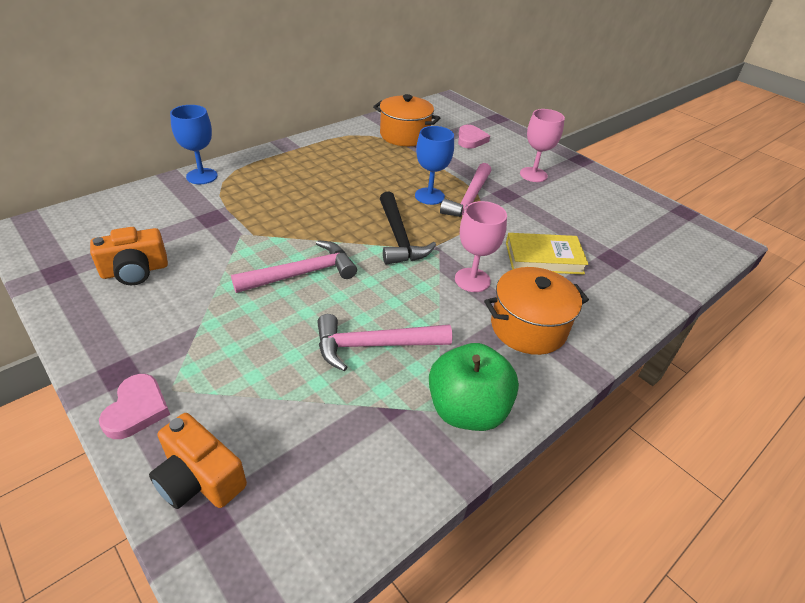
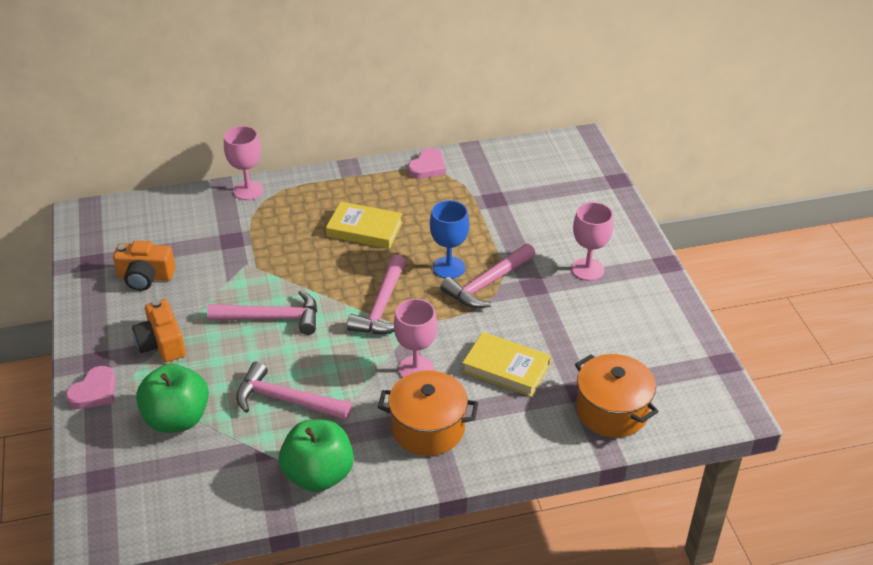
camera: 30 degrees right, 0 degrees up
orange camera [149,413,247,509] -> orange camera moved to [132,299,186,362]
blue goblet [170,105,218,184] -> pink goblet [224,126,264,200]
orange pot [373,94,440,146] -> orange pot moved to [575,354,659,438]
black hammer [380,191,436,265] -> pink hammer [347,254,406,334]
pink heart [458,125,490,148] -> pink heart moved to [408,148,446,179]
none -> green apple [136,364,209,433]
none -> yellow book [326,202,403,249]

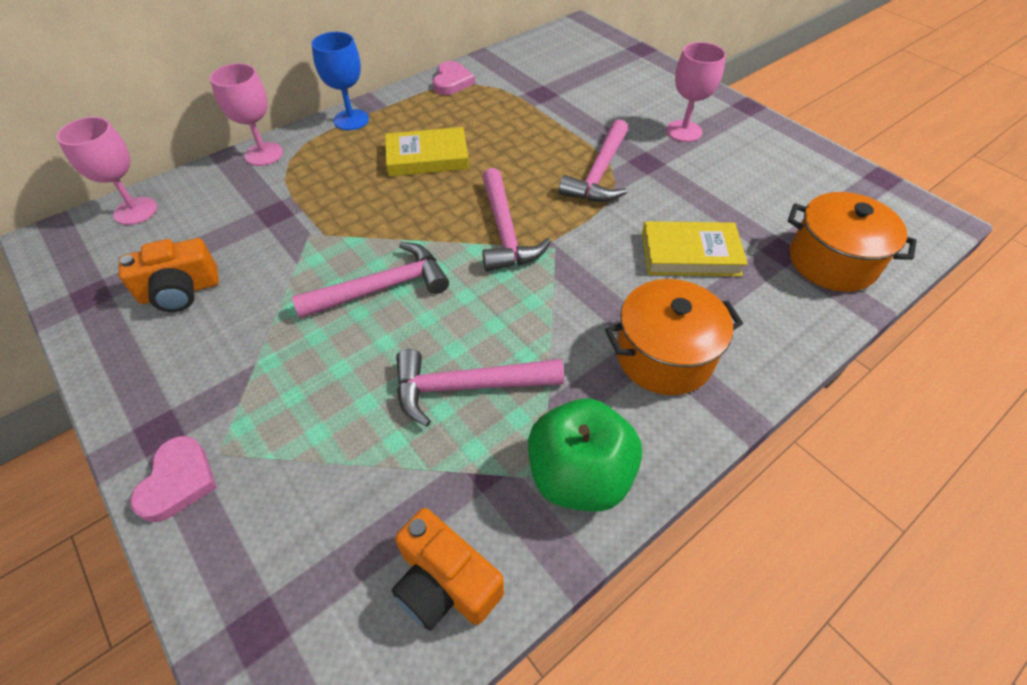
camera: 25 degrees left, 10 degrees up
orange camera [132,299,186,362] -> orange camera moved to [391,508,504,631]
green apple [136,364,209,433] -> none
pink goblet [394,299,437,378] -> pink goblet moved to [57,117,157,225]
blue goblet [430,200,469,279] -> blue goblet moved to [312,32,369,130]

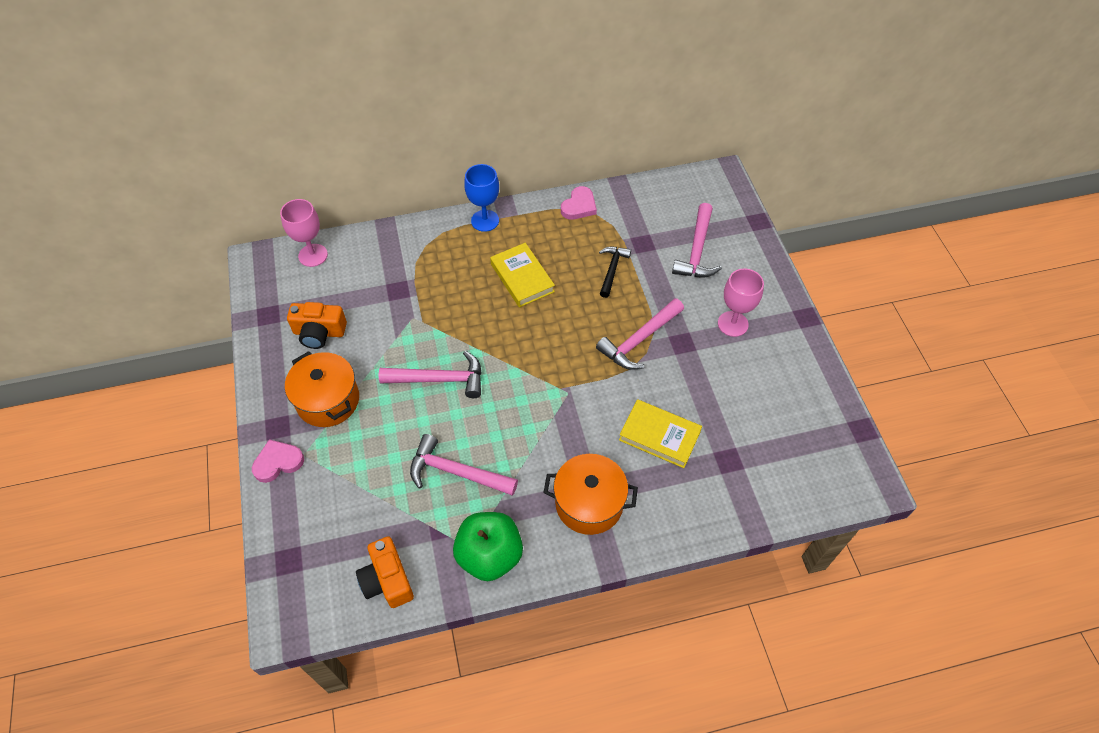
camera: 25 degrees right, 5 degrees up
pink heart [130,436,217,522] -> pink heart turned 150 degrees counterclockwise [252,439,304,483]
pink goblet [210,63,283,166] -> none
yellow book [385,127,469,177] -> yellow book turned 45 degrees clockwise [490,243,555,308]
pink hammer [482,168,551,271] -> pink hammer moved to [672,203,722,277]
orange pot [788,192,917,292] -> orange pot moved to [285,351,359,427]
none -> black hammer [599,247,631,298]

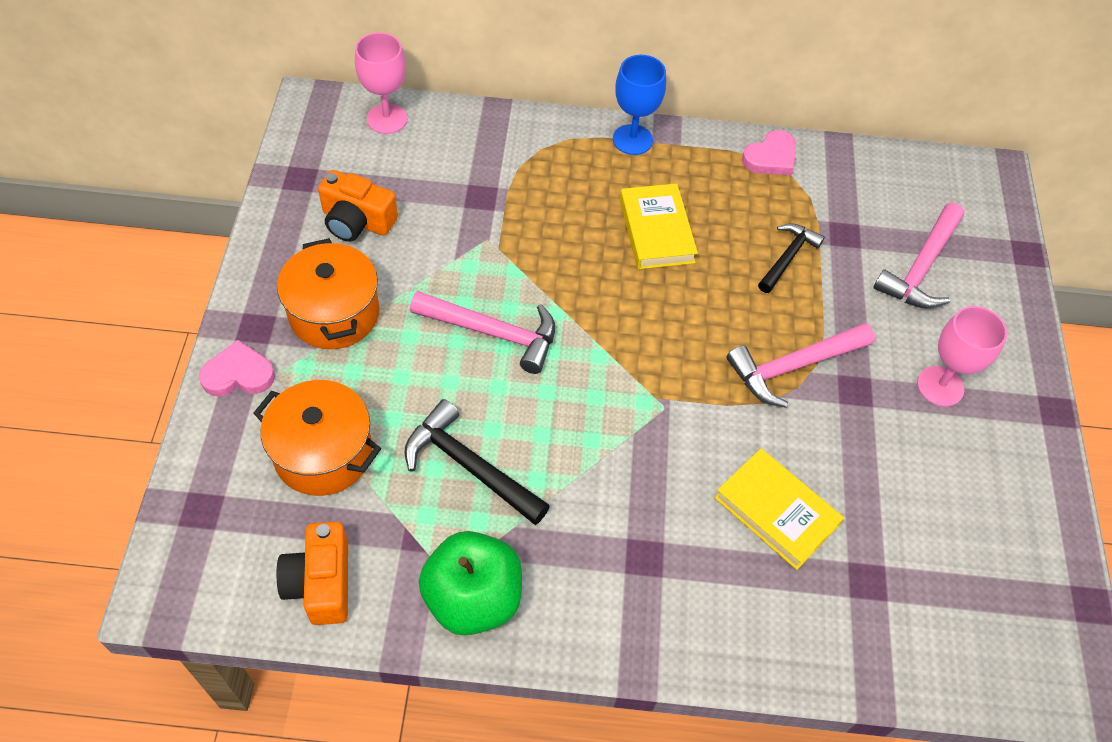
camera: 15 degrees right, 0 degrees up
pink hammer [410,434,518,496] -> black hammer [404,399,550,525]
orange pot [543,454,638,535] -> orange pot moved to [253,380,381,496]

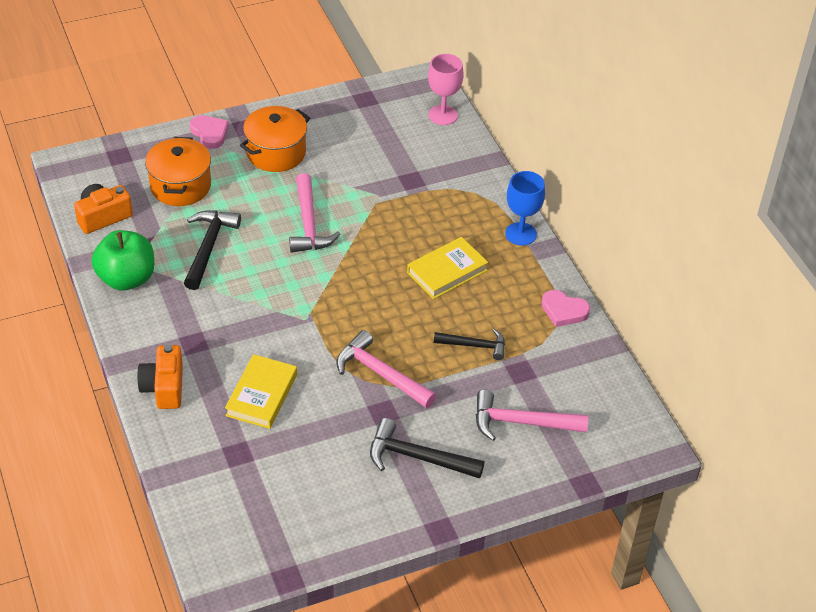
camera: 65 degrees right, 10 degrees down
orange camera [318,170,398,242] -> orange camera moved to [137,344,183,409]
pink goblet [917,306,1007,407] -> black hammer [370,418,485,479]

